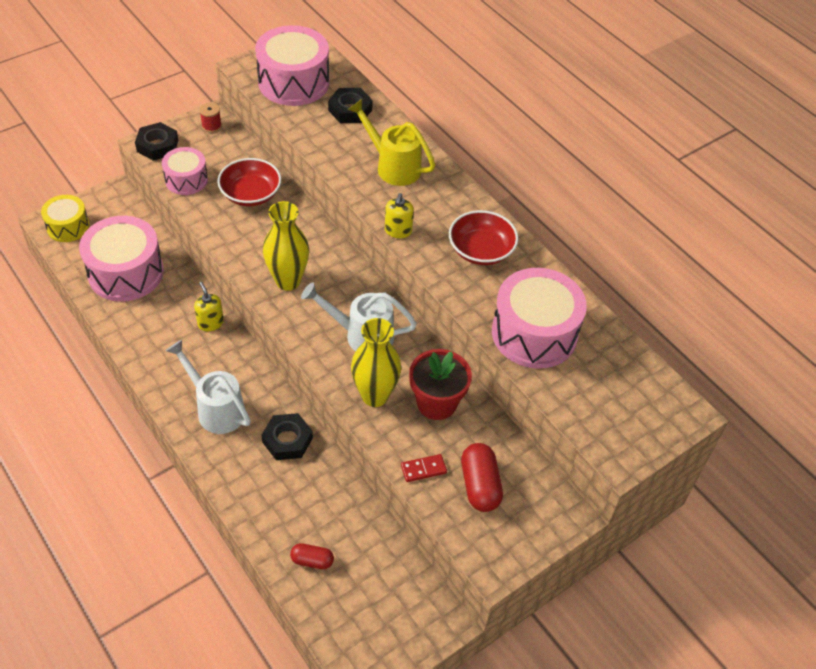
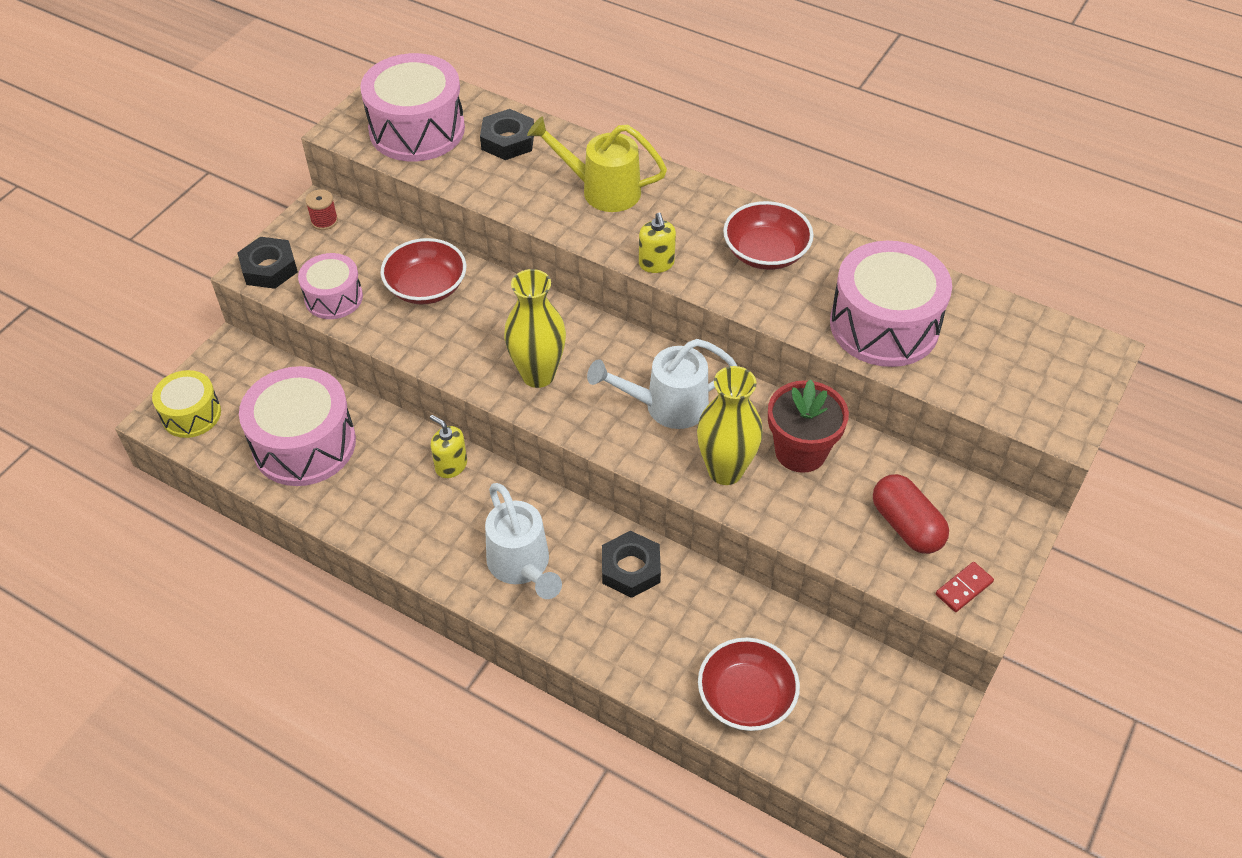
camera: 20 degrees left, 0 degrees up
white watering can [166,340,251,434] -> white watering can turned 135 degrees counterclockwise [485,483,562,599]
red capsule [290,543,334,569] -> red bowl [698,638,800,731]
red domino [401,454,447,482] -> red domino moved to [936,562,994,612]

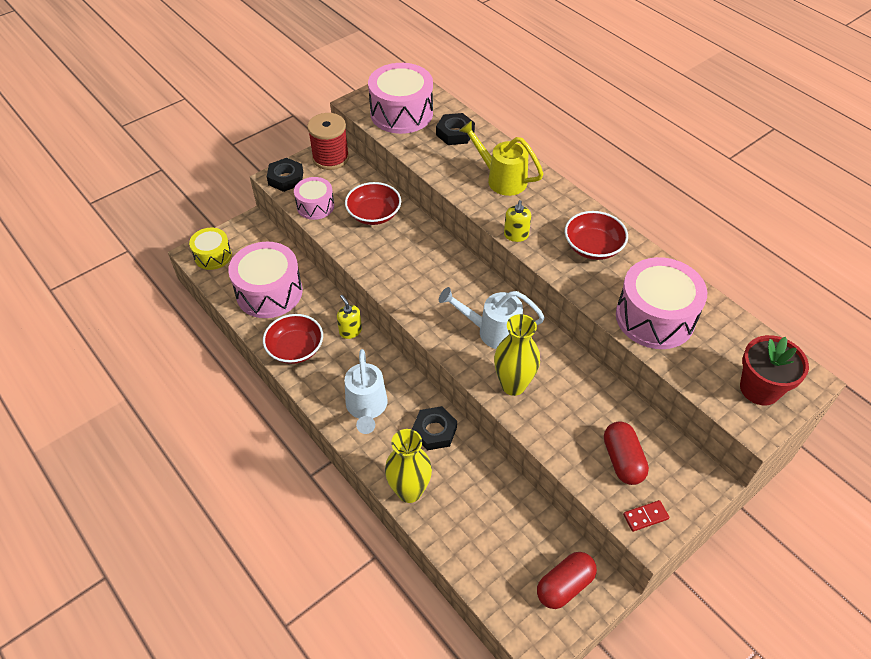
camera: 20 degrees right, 0 degrees up
red spool [305,189,338,230] -> red spool [307,113,349,170], size x2.12
yellow vase [504,269,566,388] -> yellow vase moved to [385,429,432,503]
red bowl [698,638,800,731] -> red bowl moved to [263,314,323,364]
red flower pot [768,379,849,473] -> red flower pot moved to [740,335,809,405]
none -> red capsule [537,552,597,609]

